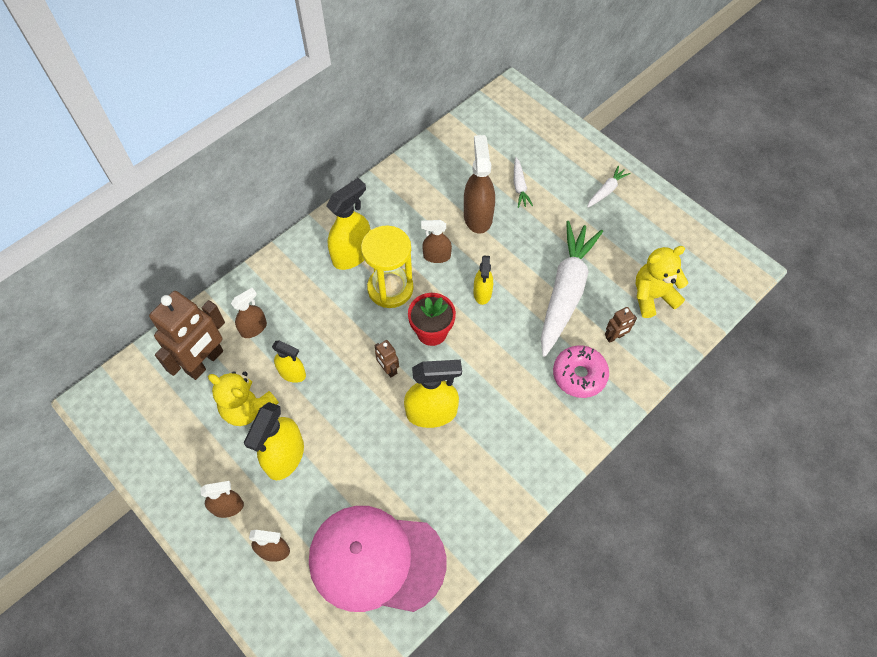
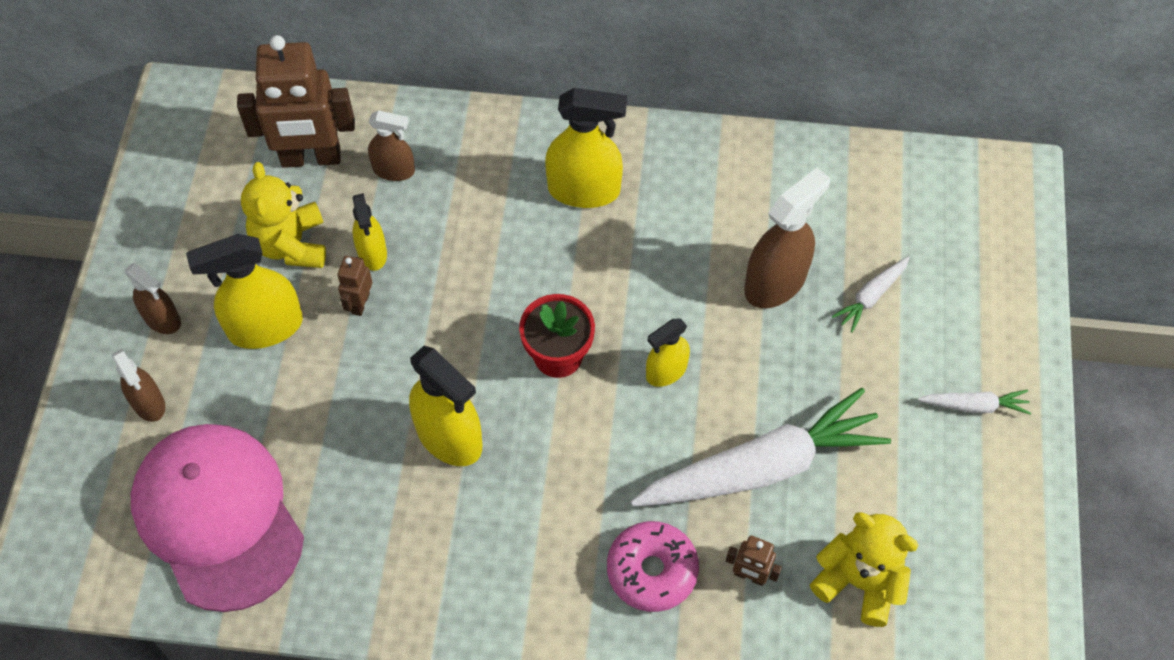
camera: 50 degrees right, 0 degrees up
yellow hourglass [361,225,414,308] -> none
brown robot [375,340,399,377] -> brown robot moved to [337,256,372,316]
brown spray bottle [421,220,452,263] -> none

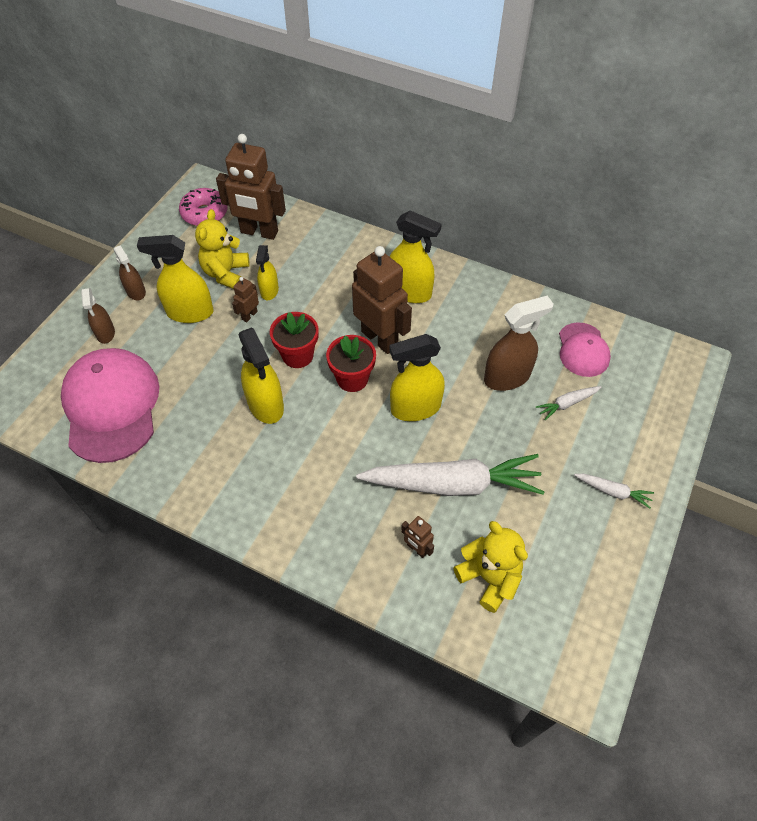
camera: 20 degrees right, 5 degrees down
brown spray bottle [368,110,415,181] -> none
pink donut [607,521,699,612] -> pink donut moved to [179,188,227,226]
yellow spray bottle [646,319,690,387] -> yellow spray bottle [389,334,445,421], size x1.67
none -> red flower pot [270,312,318,368]
none -> brown robot [352,246,412,354]
none -> pink cap [559,322,611,377]

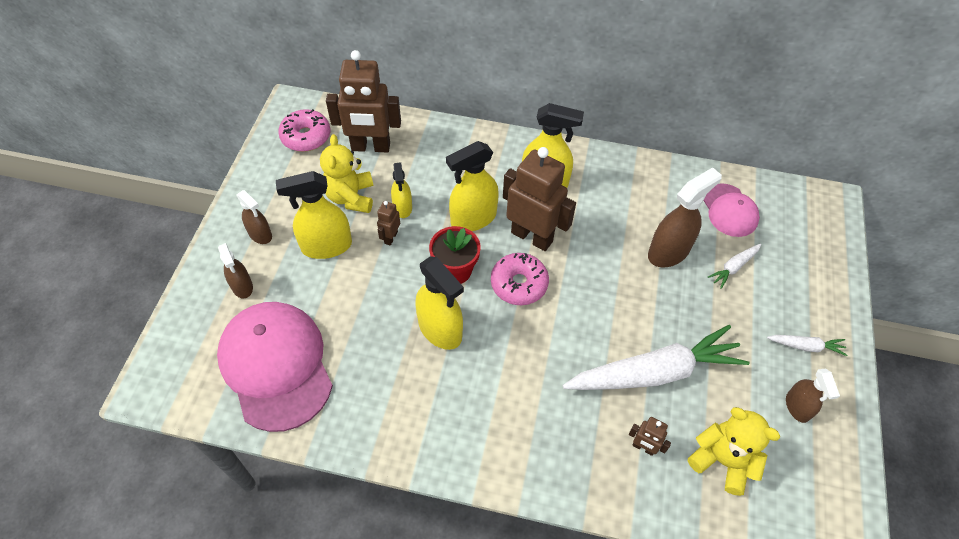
camera: 15 degrees left, 0 degrees up
red flower pot [326,335,376,392] -> pink donut [491,253,549,305]
yellow spray bottle [389,334,445,421] -> yellow spray bottle moved to [446,141,499,231]
none -> brown spray bottle [786,369,840,423]

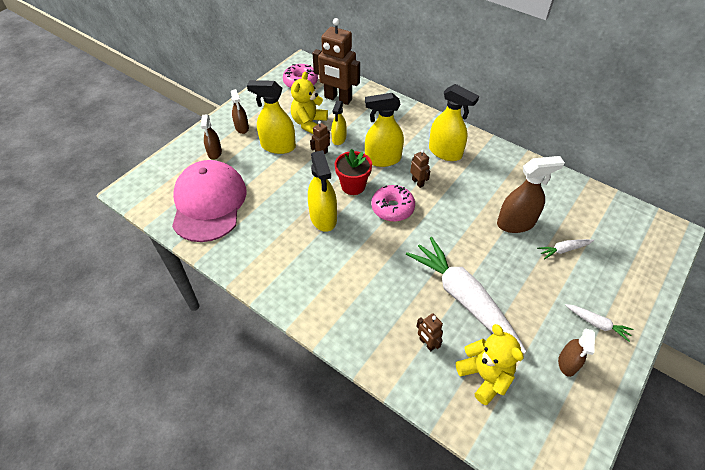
camera: 25 degrees right, 5 degrees down
brown robot [503,147,576,251] -> brown robot [410,150,430,188], size x0.45
white carrot [563,325,750,390] -> white carrot turned 135 degrees counterclockwise [406,237,526,353]
pink cap [703,183,760,237] -> none

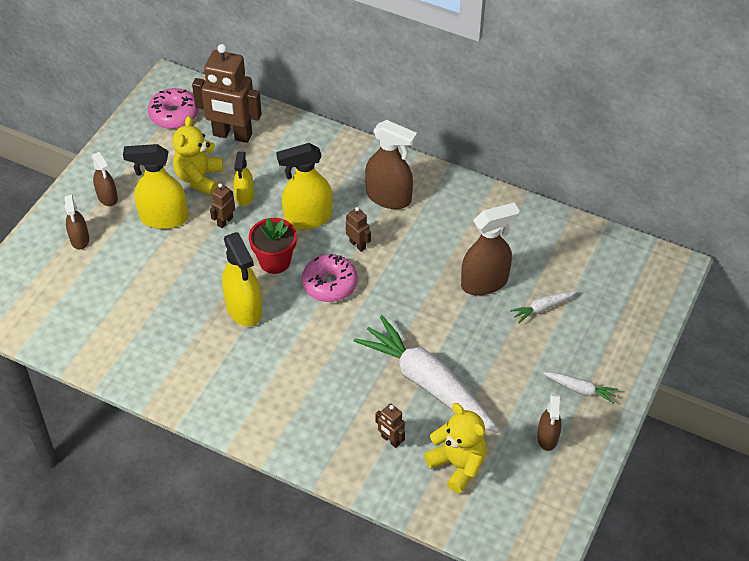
camera: 10 degrees left, 0 degrees up
pink cap [172,160,247,242] -> none
yellow spray bottle [429,84,479,161] -> brown spray bottle [365,120,417,209]

